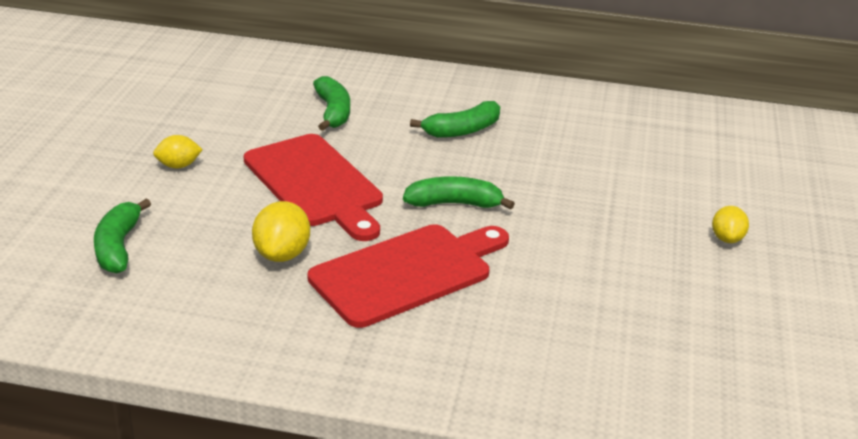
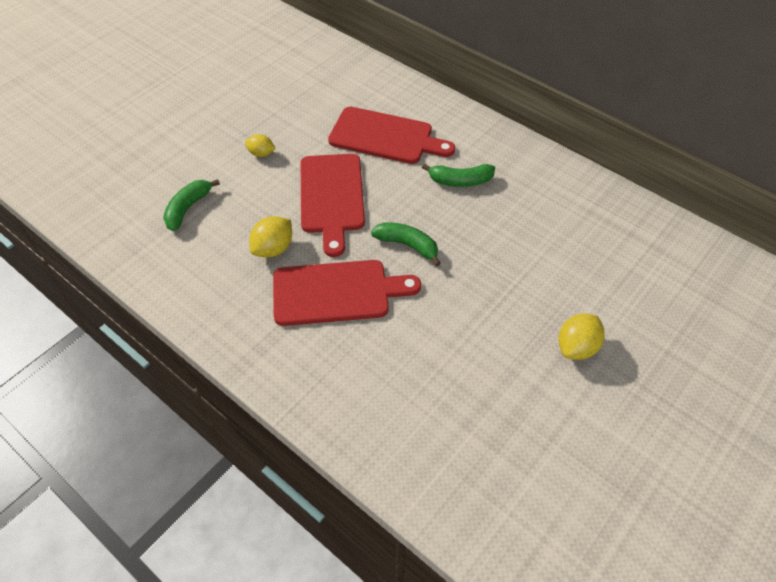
camera: 30 degrees right, 20 degrees up
green banana [313,76,350,131] -> red cutting board [328,107,455,164]
yellow lemon [712,206,749,243] -> yellow lemon [558,314,605,360], size x1.53

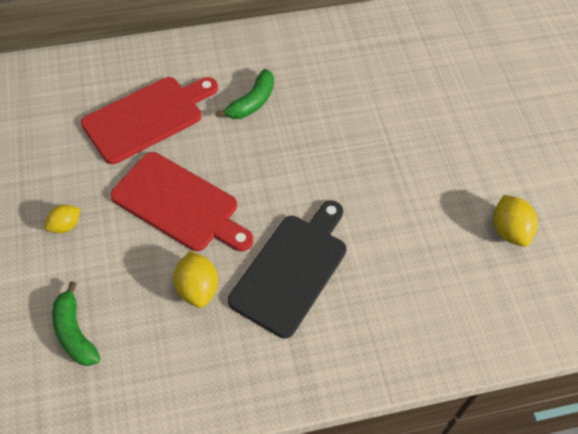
camera: 55 degrees left, 5 degrees up
red cutting board [273,260,421,326] -> black cutting board [228,201,347,338]
green banana [371,222,441,266] -> none
yellow lemon [558,314,605,360] -> yellow lemon moved to [494,195,538,247]

